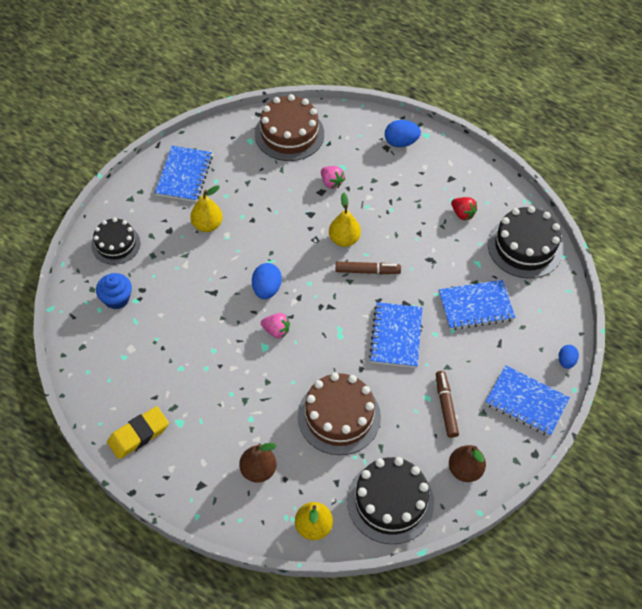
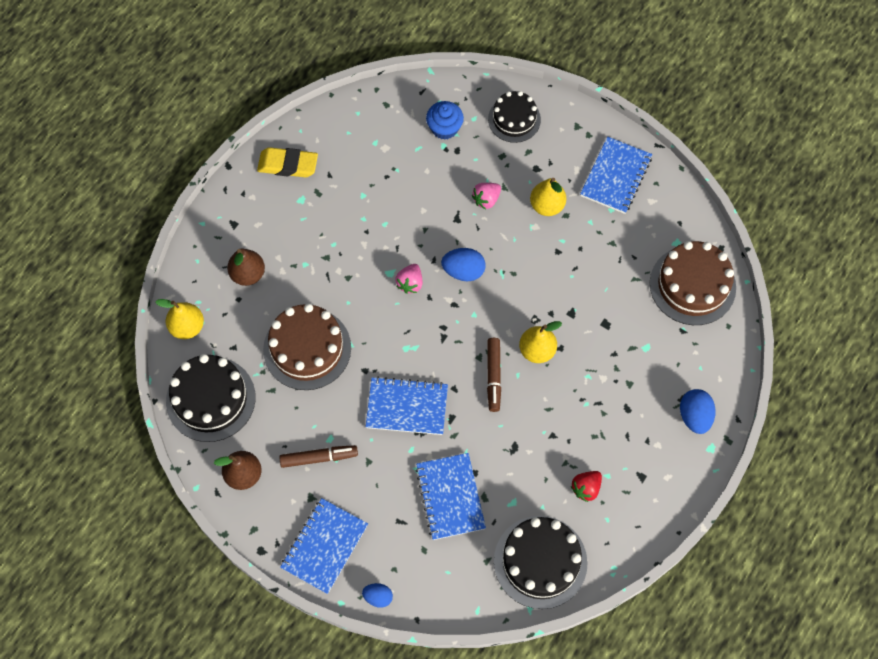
camera: 90 degrees right, 10 degrees up
yellow eraser [107,406,169,459] -> yellow eraser turned 45 degrees counterclockwise [257,147,318,178]
blue notebook [155,146,213,202] -> blue notebook turned 75 degrees counterclockwise [580,137,652,214]
pink strawberry [321,166,345,189] -> pink strawberry moved to [472,183,501,209]

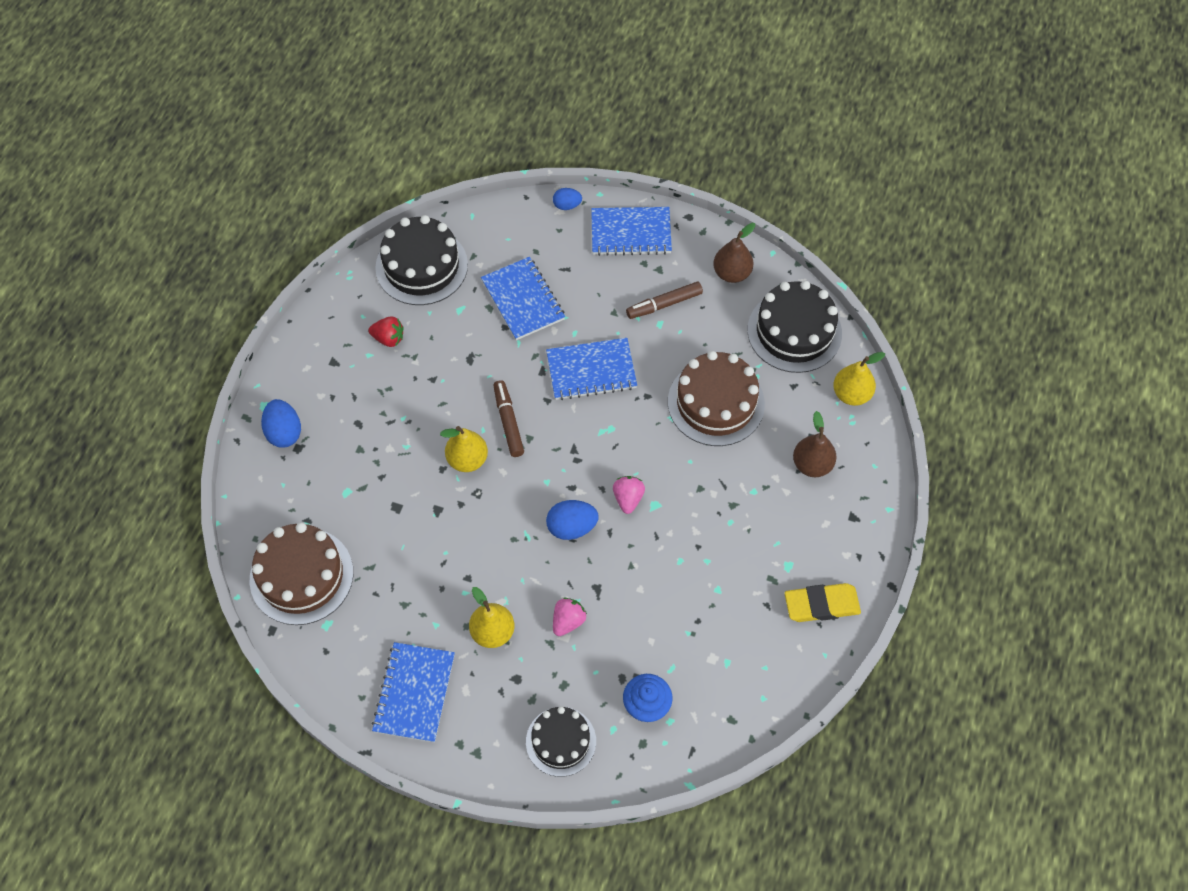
camera: 165 degrees right, 5 degrees down
blue notebook [280,498,368,594] -> blue notebook turned 75 degrees clockwise [591,207,672,256]
red strawberry [571,471,602,502] -> red strawberry turned 75 degrees clockwise [368,316,404,347]

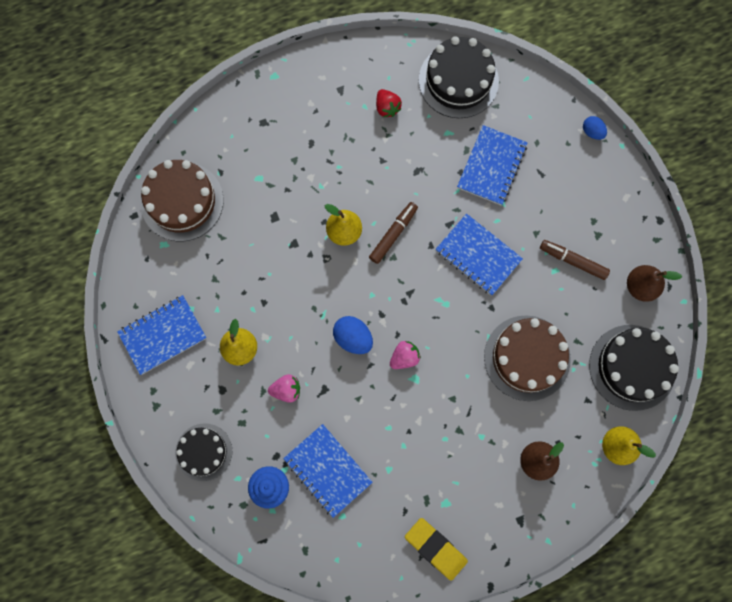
camera: 50 degrees right, 15 degrees up
blue egg [261,399,301,447] -> none
blue notebook [591,207,672,256] -> blue notebook moved to [283,424,373,518]

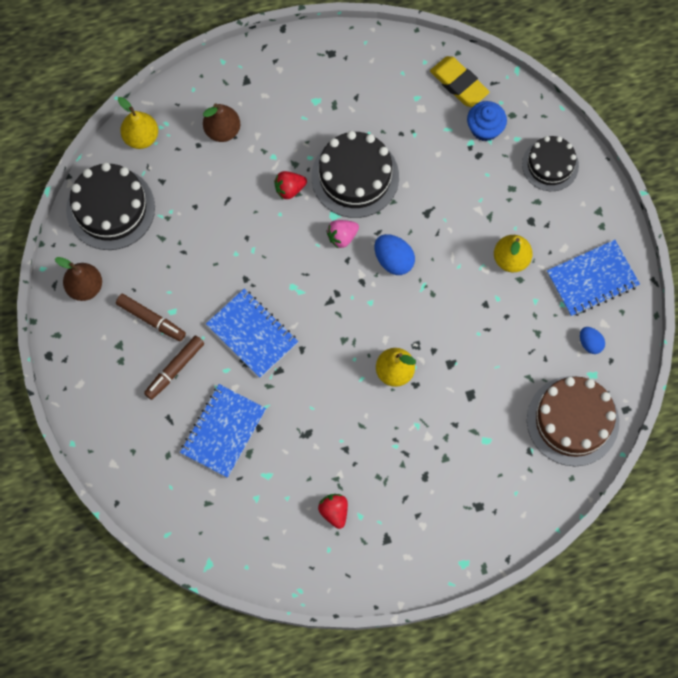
camera: 175 degrees left, 5 degrees down
pink strawberry [268,374,300,403] -> none
blue notebook [283,424,373,518] -> none
brown marker [369,202,418,264] -> brown marker moved to [144,335,204,400]
yellow eraser [405,518,468,580] -> yellow eraser moved to [430,56,490,107]
black cake [419,36,499,118] -> black cake moved to [311,131,399,218]
brown cake [484,316,571,401] -> none
blue egg [583,116,607,140] -> blue egg moved to [580,327,605,354]
none -> red strawberry [274,171,307,199]

